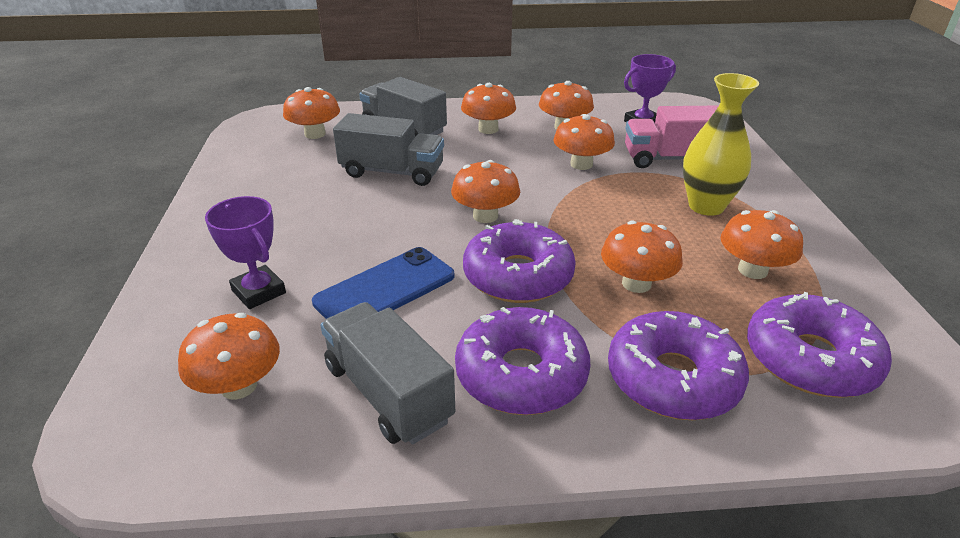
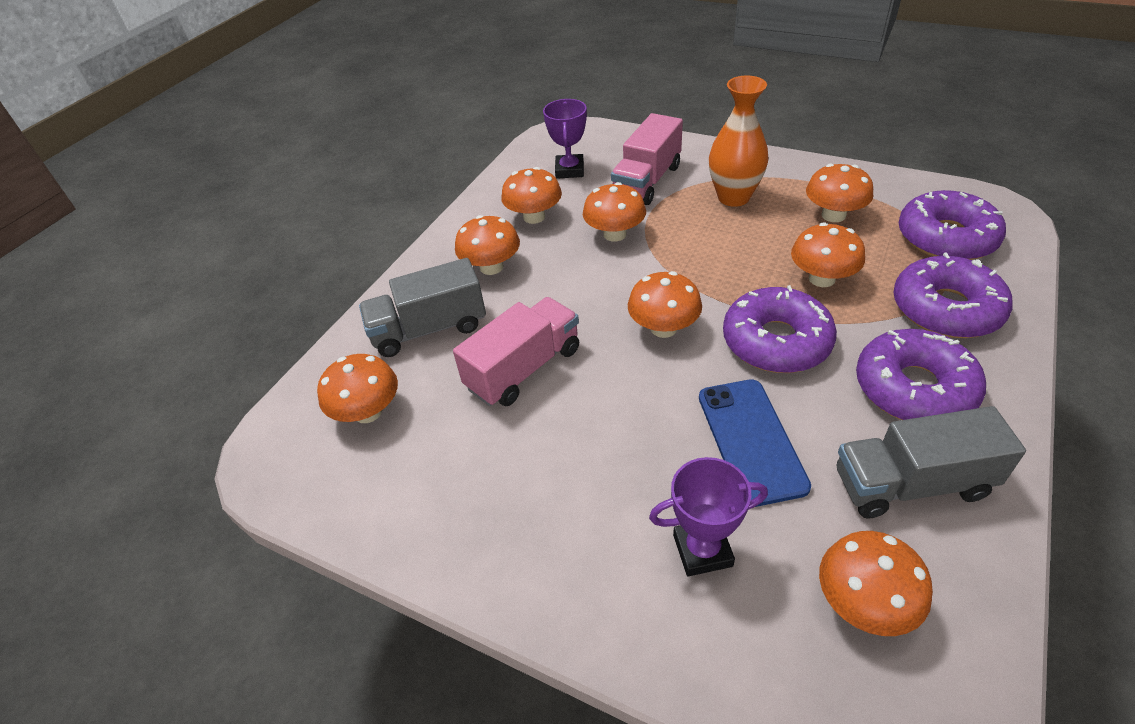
camera: 55 degrees left, 10 degrees up
grey truck [333,113,444,186] -> pink truck [453,297,579,406]
yellow vase [683,73,759,216] -> orange vase [709,75,769,207]

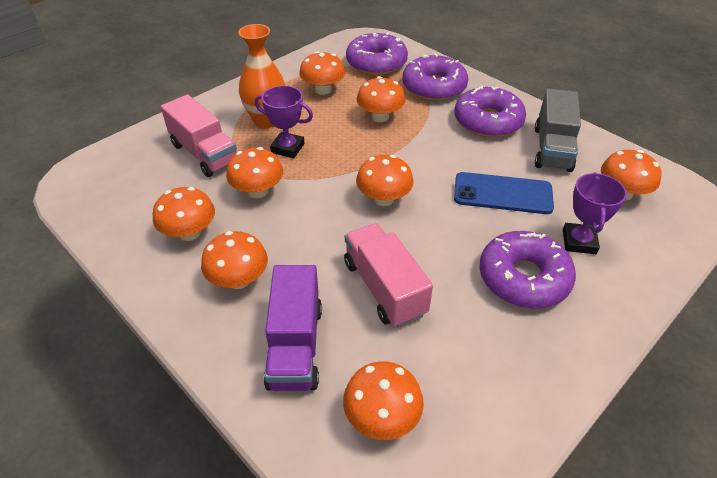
camera: 75 degrees left, 0 degrees up
grey truck [359,258,486,357] -> purple truck [264,265,322,391]
purple trophy [543,99,587,179] -> purple trophy moved to [255,85,313,158]
purple donut [723,285,837,373] -> purple donut moved to [479,231,576,309]

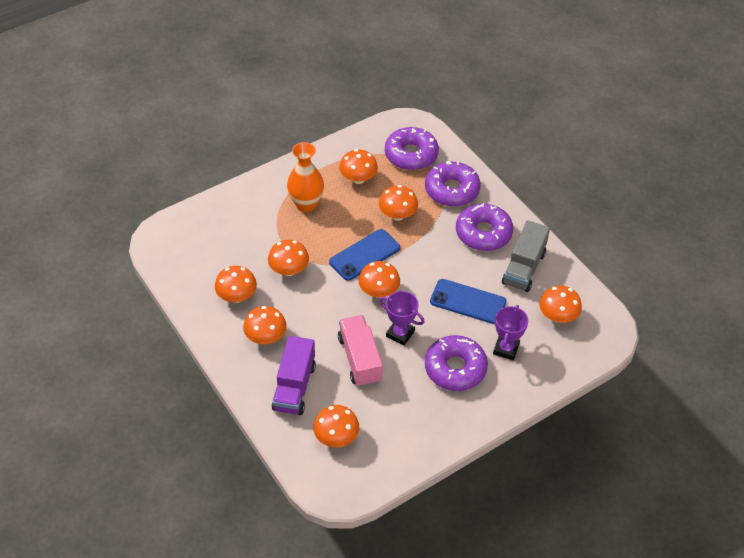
camera: 10 degrees right, 5 degrees up
pink truck [161,95,237,177] -> none
purple trophy [255,85,313,158] -> purple trophy moved to [380,291,424,346]
none -> blue phone [329,229,400,281]

